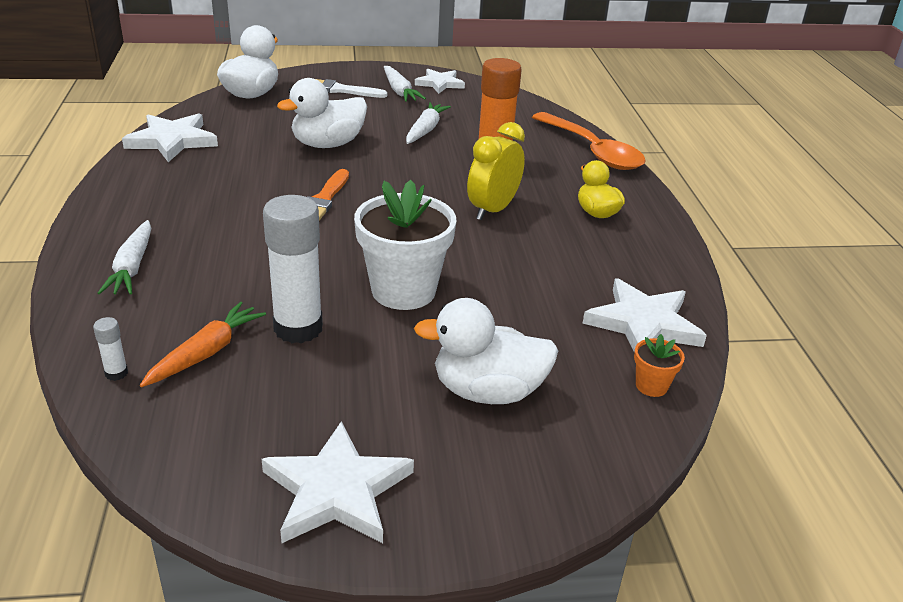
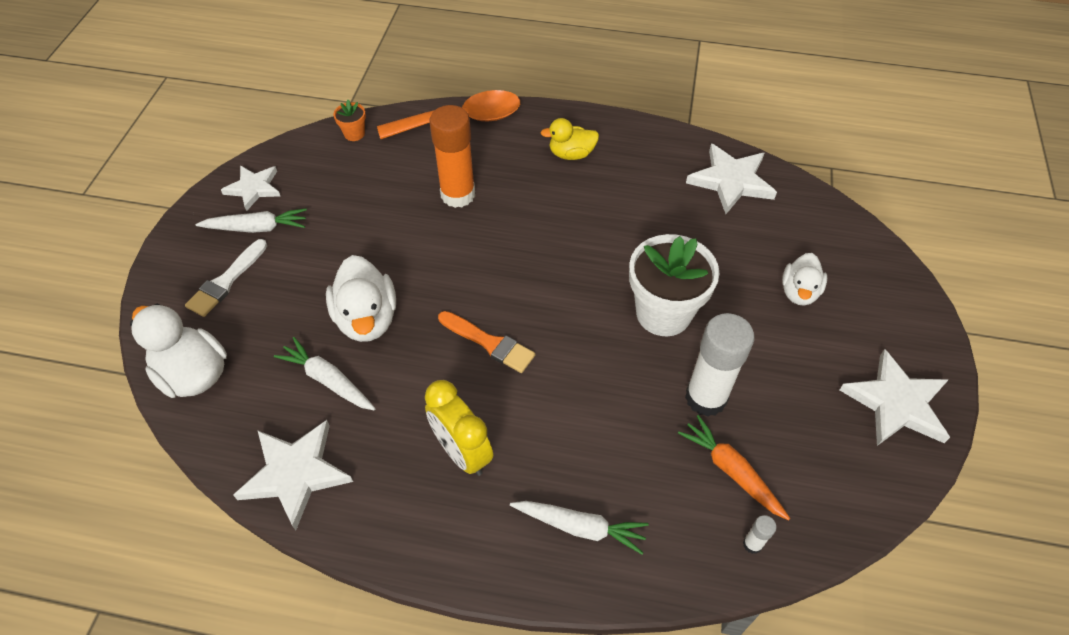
camera: 70 degrees left, 20 degrees up
white carrot [406,102,451,144] -> white carrot moved to [274,337,376,410]
white duck [414,298,558,404] -> white duck [782,253,827,306], size x0.64
yellow clock [467,122,525,220] -> yellow clock moved to [425,380,493,476]
orange flower pot [634,334,685,397] -> orange flower pot moved to [333,100,366,141]

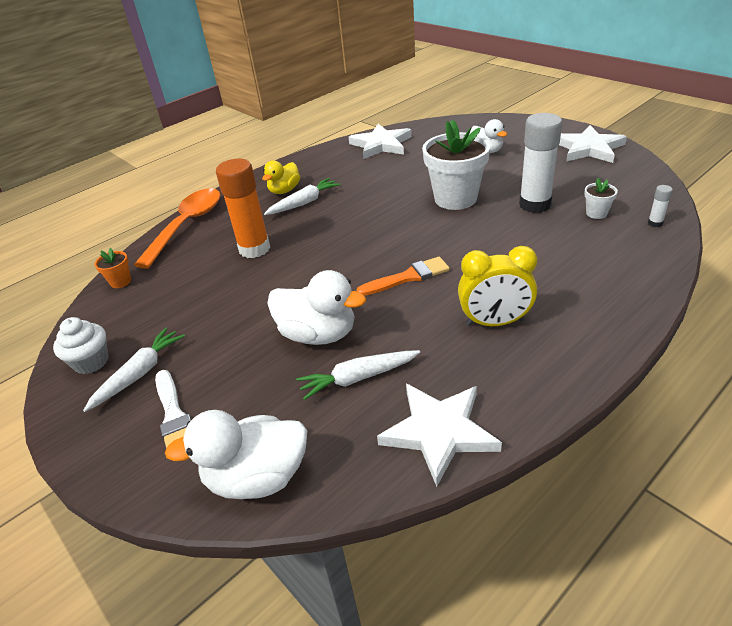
camera: 50 degrees left, 15 degrees down
white star [221,165,280,211] -> white cupcake [53,317,109,374]
white carrot [510,501,649,554] -> white carrot moved to [264,178,341,215]
orange carrot [678,415,790,520] -> white flower pot [584,178,618,219]

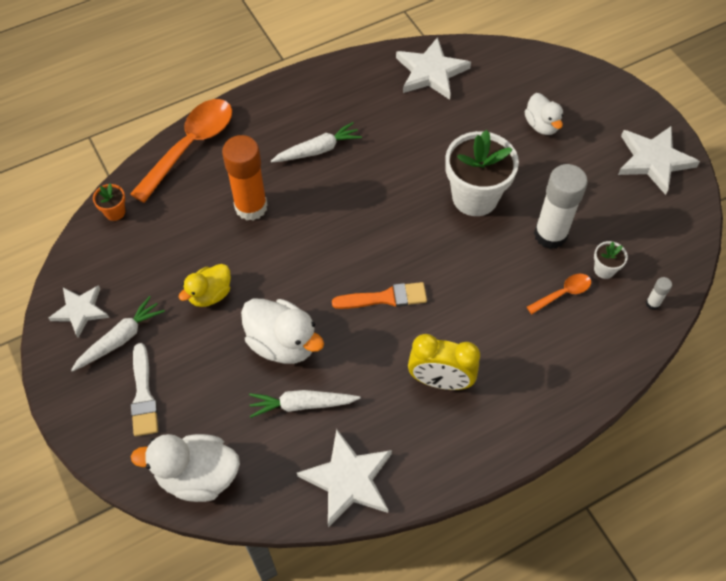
camera: 10 degrees right, 20 degrees up
white cupcake [53,317,109,374] -> white star [49,285,109,338]
yellow duck [262,161,300,194] -> yellow duck moved to [179,264,231,307]
none -> orange spoon [527,274,591,314]

